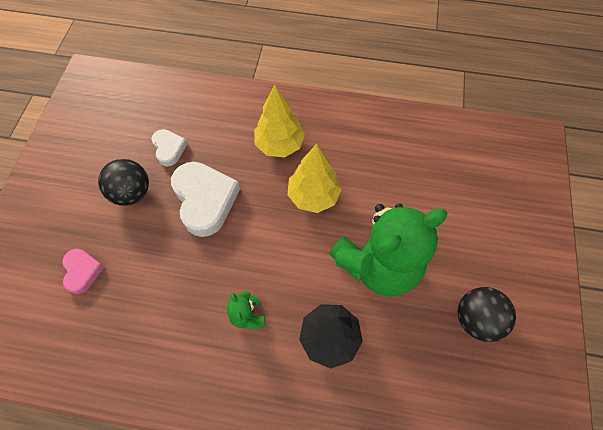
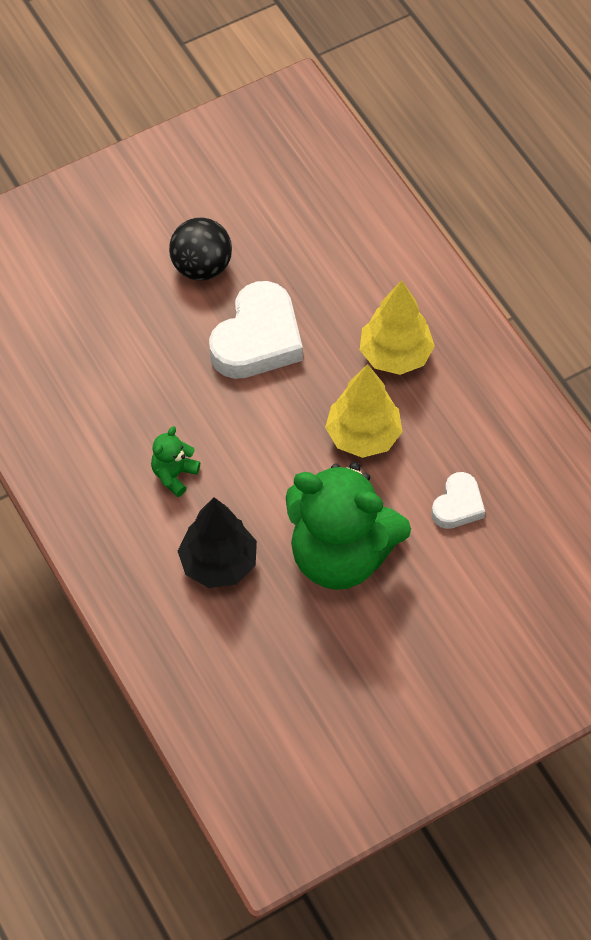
camera: 50 degrees right, 5 degrees down
pink heart [62,249,104,294] -> none
white heart [152,129,188,166] -> white heart moved to [431,472,485,529]
black ball [458,287,516,342] -> none

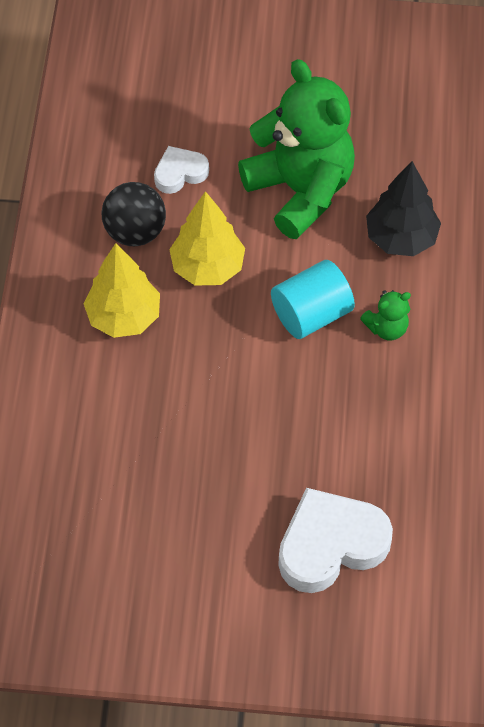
camera: 145 degrees left, 0 degrees up
black ball [169,218,232,280] -> black ball moved to [102,182,166,246]
white heart [209,281,303,379] -> white heart moved to [278,488,393,593]
none -> turquoise cylinder [271,260,355,339]

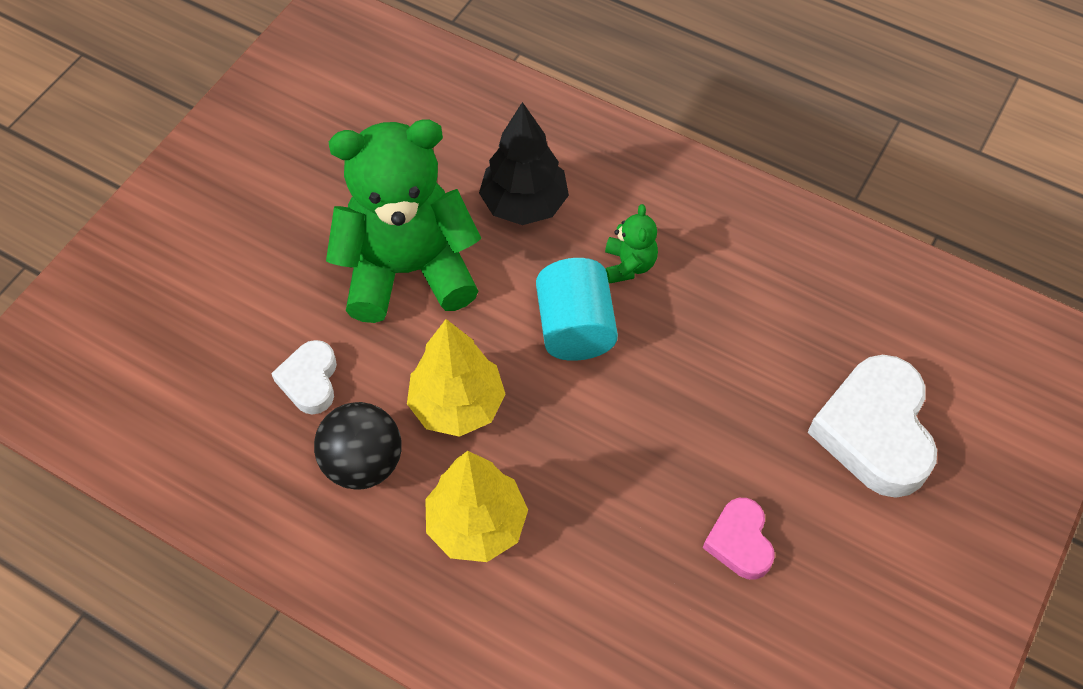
camera: 65 degrees left, 0 degrees up
none -> pink heart [703,498,775,580]

